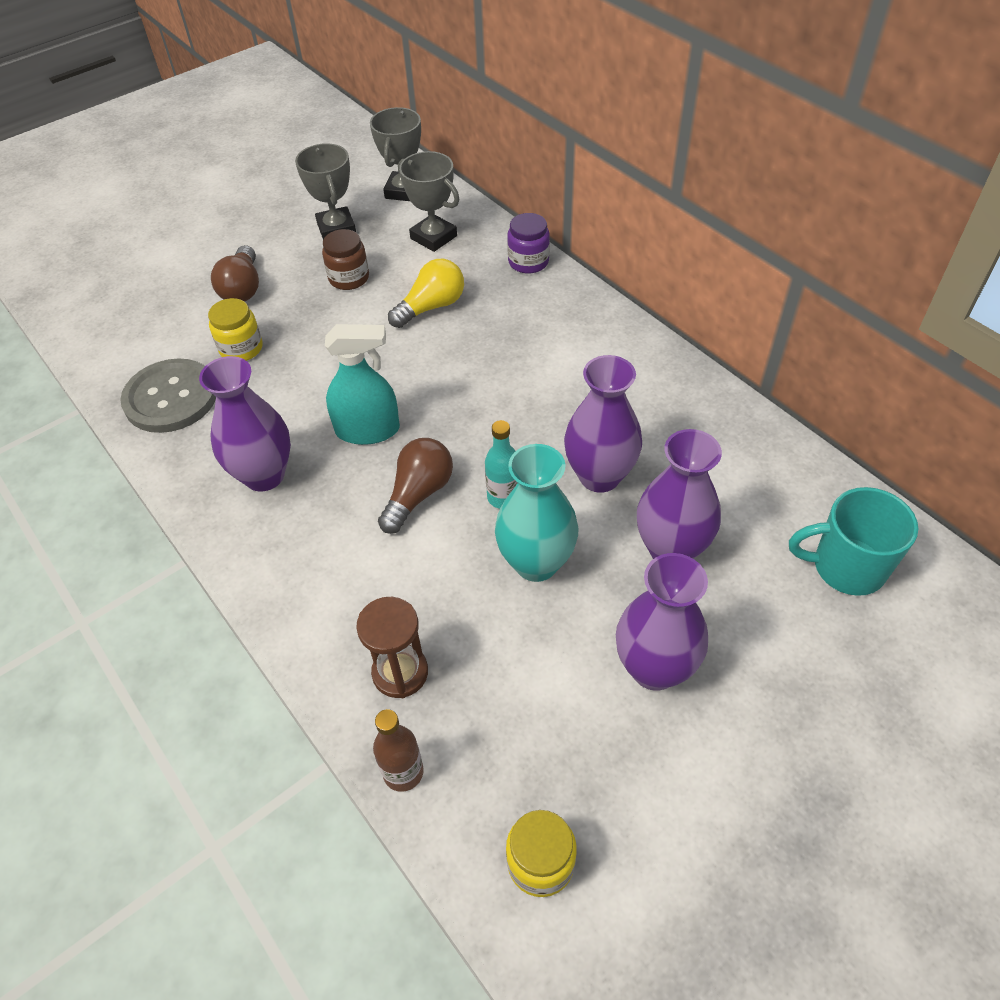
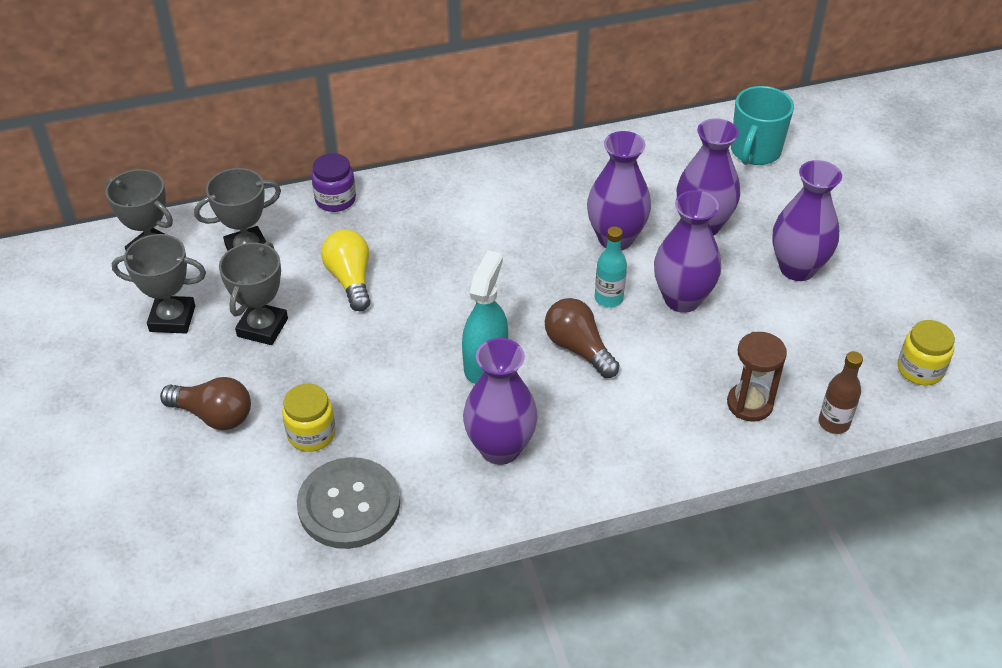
camera: 70 degrees left, 5 degrees down
brown jar [322,229,369,290] -> grey trophy [219,242,288,345]
turquoise vase [495,444,578,582] -> purple vase [654,190,721,313]

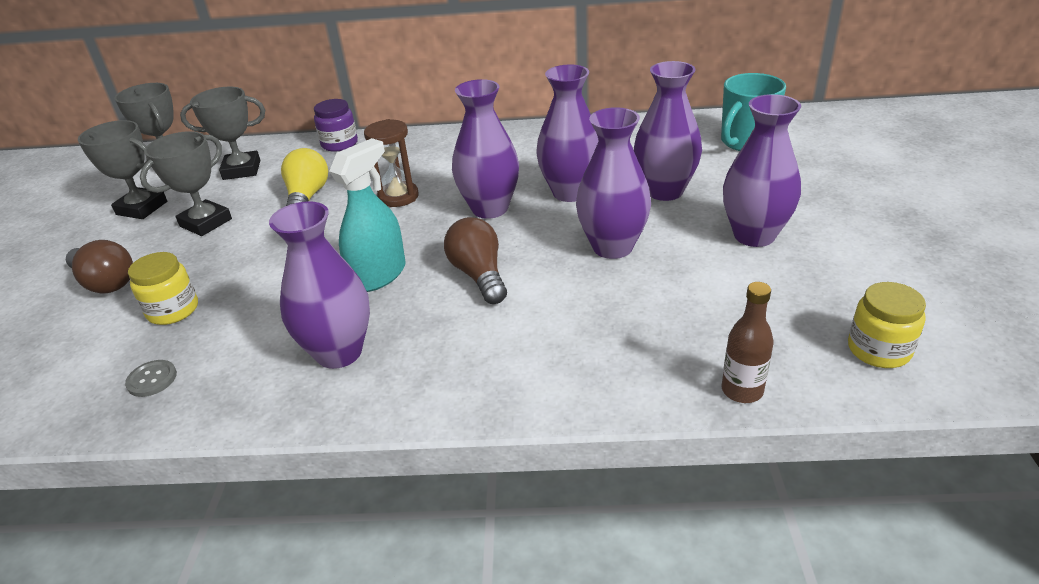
camera: 20 degrees right, 10 degrees down
grey button [297,457,400,549] -> grey button [125,360,177,397], size x0.41
turquoise bottle [595,226,627,307] -> none
brown hourglass [727,332,787,422] -> brown hourglass moved to [364,119,419,207]
none -> purple vase [452,79,519,219]

